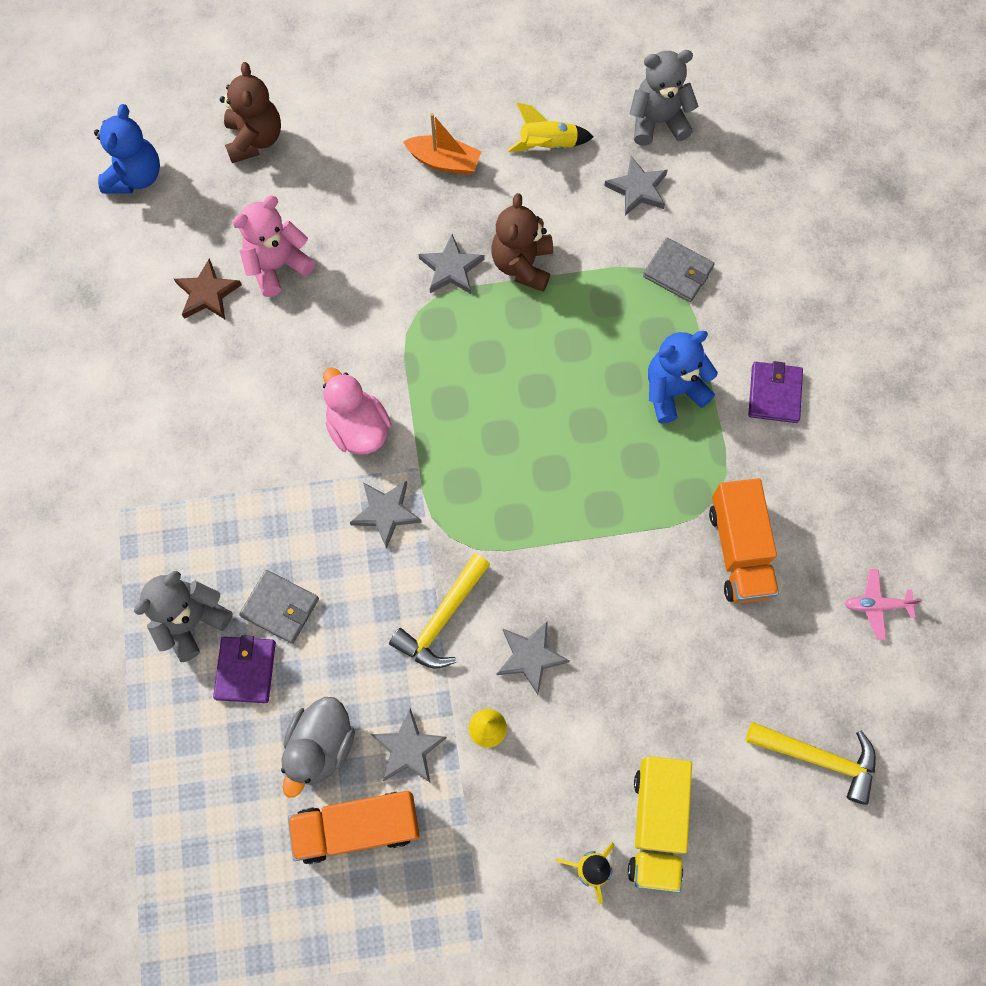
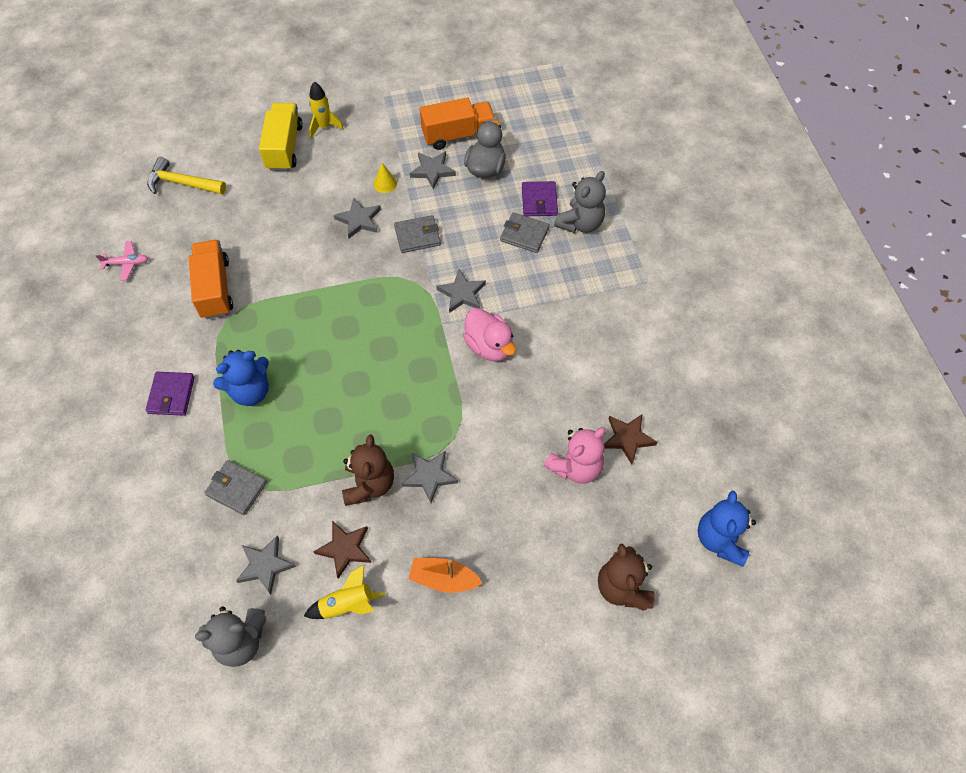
camera: 175 degrees right, 10 degrees down
yellow hammer [389,553,490,669] -> grey wallet [394,215,441,253]
none -> brown star [313,521,372,579]

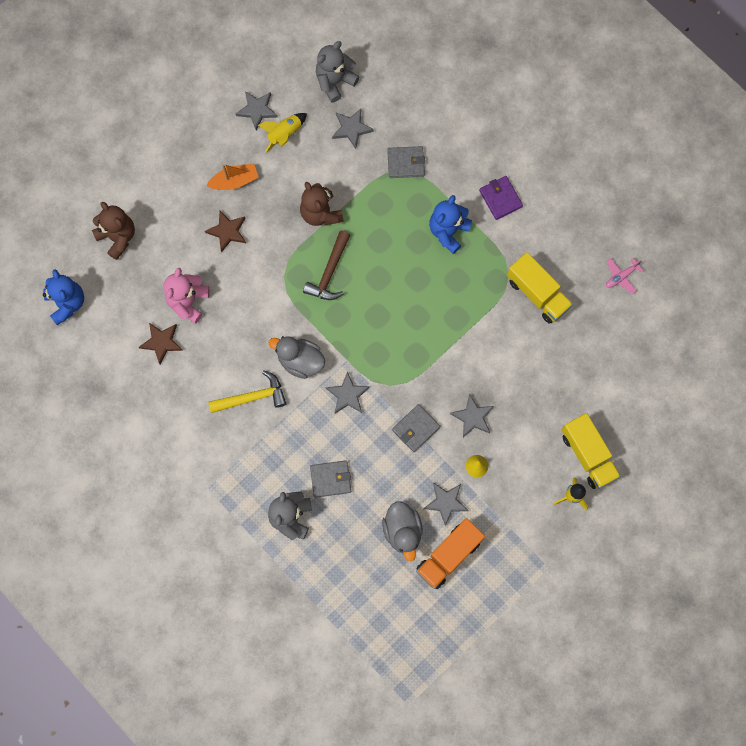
camera: 150 degrees right, 15 degrees up
yellow hammer [147,157,226,194] -> yellow hammer moved to [209,370,287,413]
orange truck [189,240,233,319] -> yellow truck [507,252,573,324]
brown star [313,521,372,579] -> brown star moved to [205,211,246,253]
grey star [402,451,458,503] -> grey star moved to [236,91,278,130]
pink duck [463,308,516,361] -> grey duck [269,336,325,379]
purple wallet [522,181,558,216] -> none
none -> brown hammer [303,230,350,300]

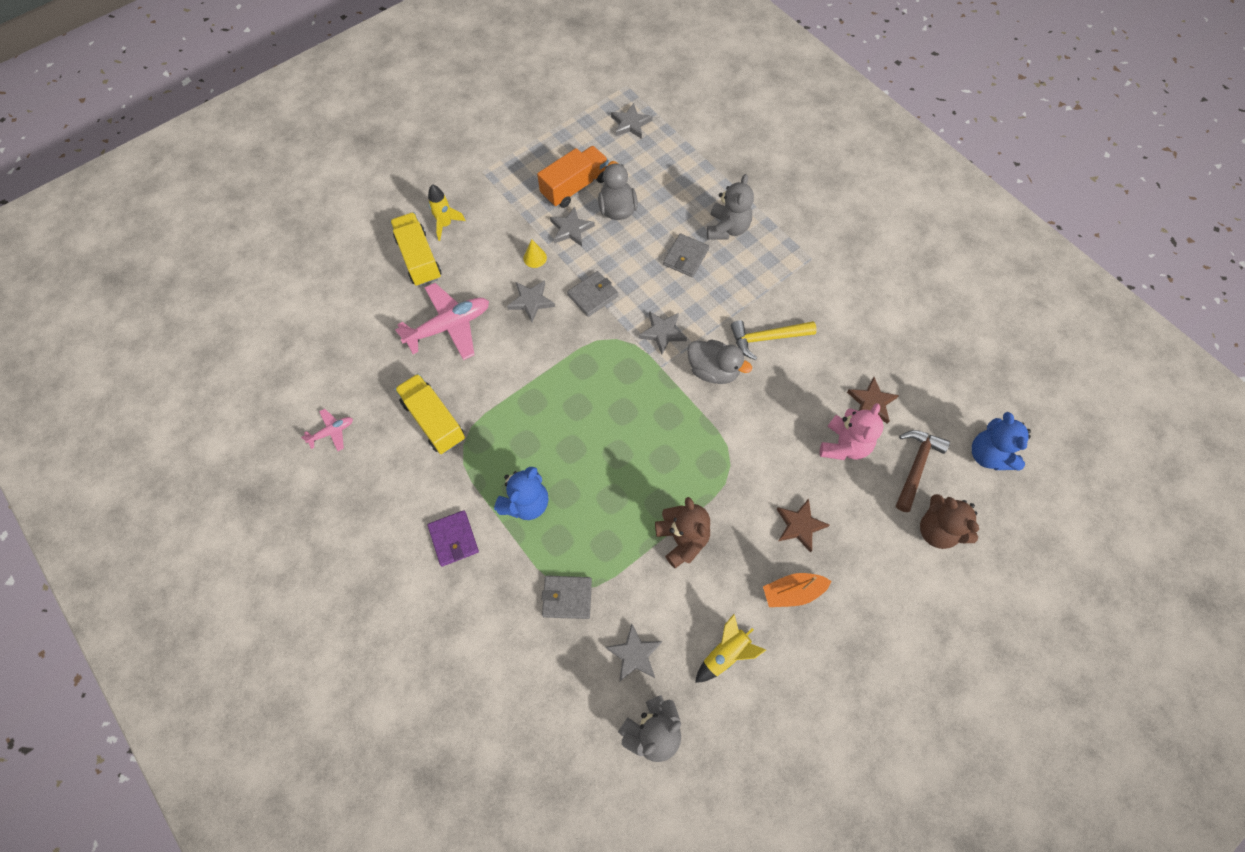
camera: 175 degrees left, 10 degrees down
grey star [236,91,278,130] -> grey star moved to [611,103,653,139]
brown hammer [303,230,350,300] -> brown hammer moved to [896,430,950,512]
grey wallet [310,460,351,498] -> grey wallet turned 60 degrees counterclockwise [663,233,709,277]
none -> pink plane [395,283,489,360]

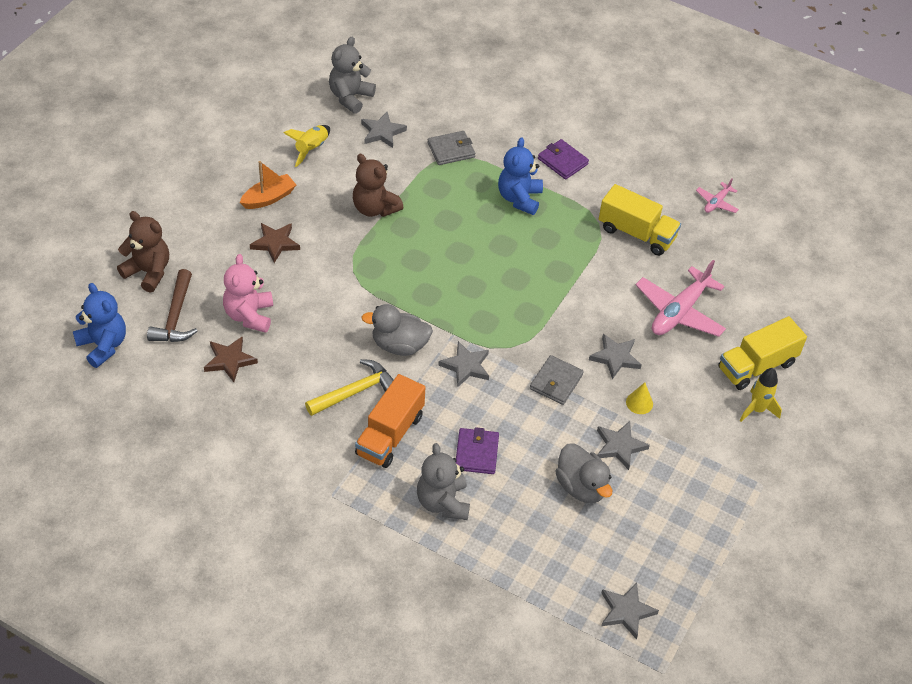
camera: 155 degrees right, 15 degrees down
yellow truck [390,212,442,287] -> yellow truck turned 105 degrees clockwise [718,316,807,390]
orange truck [537,146,609,208] -> orange truck moved to [355,374,426,468]
grey wallet [663,233,709,277] -> purple wallet [456,427,499,474]

